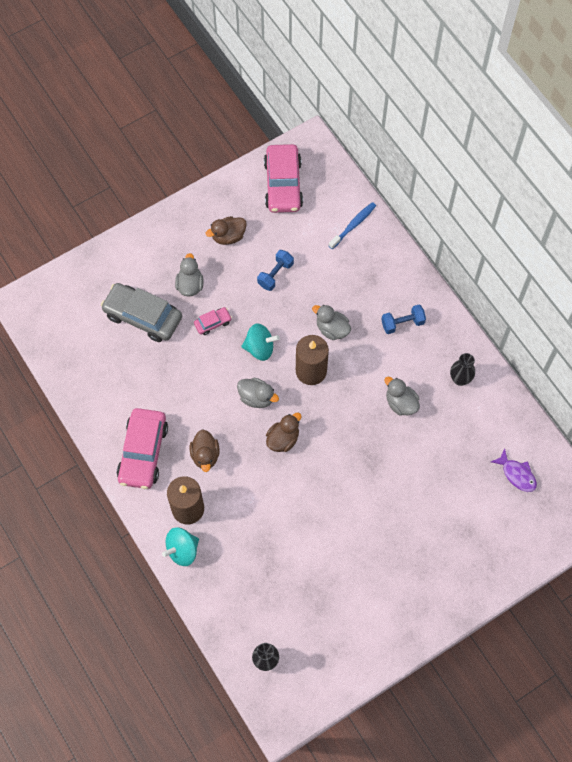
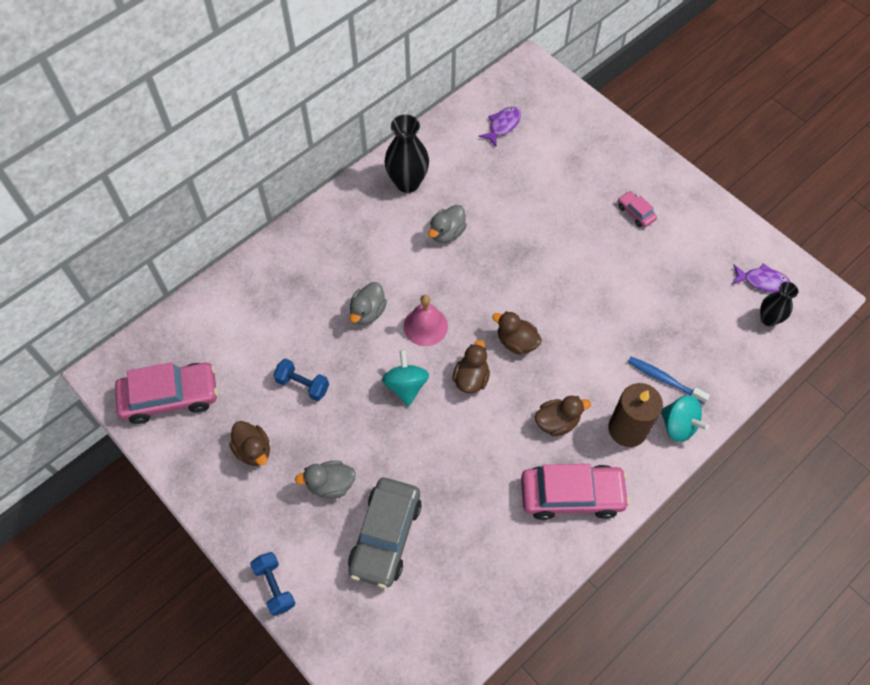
camera: 100 degrees left, 5 degrees down
pink car [194,307,232,335] -> pink car moved to [618,191,657,227]
grey duck [237,378,279,408] -> brown duck [452,340,490,393]
brown candle [296,335,329,385] -> pink bell [404,295,448,346]
blue toothbrush [329,202,376,249] -> blue toothbrush moved to [628,357,710,404]
blue dumbbell [381,305,426,334] -> blue dumbbell moved to [250,552,295,616]
black vase [450,353,475,386] -> black vase [384,114,429,193], size x1.61
none -> purple fish [732,264,790,292]

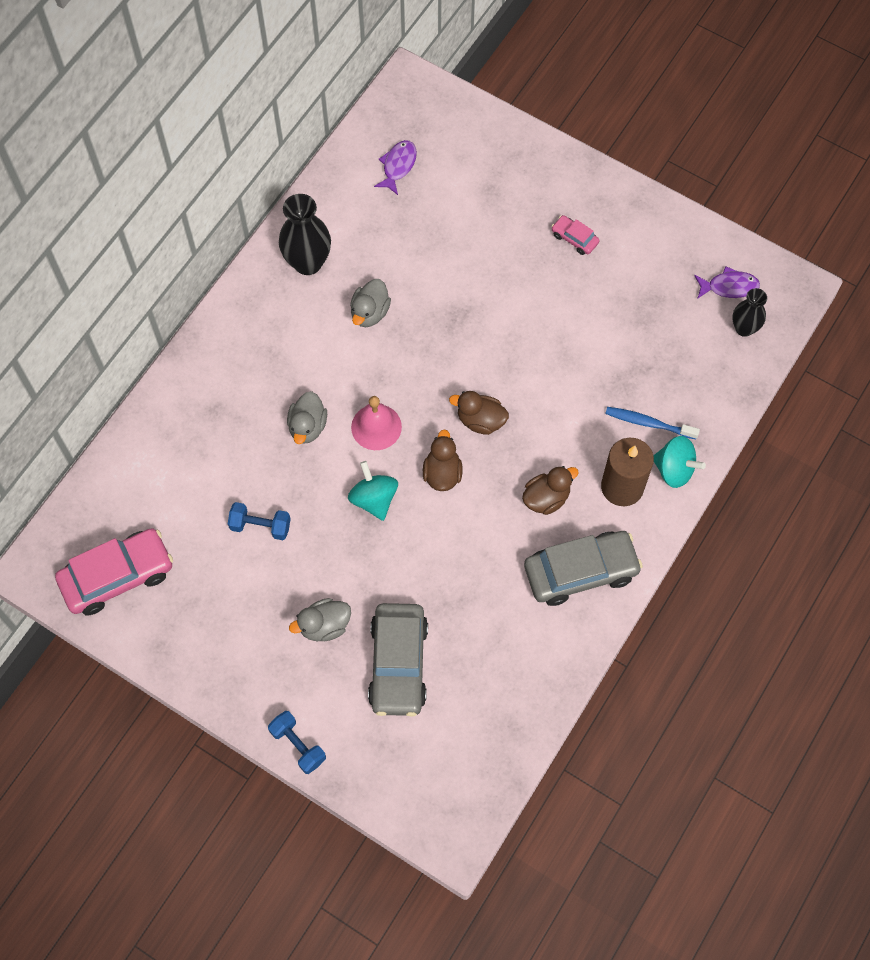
camera: 15 degrees left, 5 degrees up
brown duck [229,421,270,466] -> none
pink car [521,464,630,520] -> grey car [524,531,643,606]

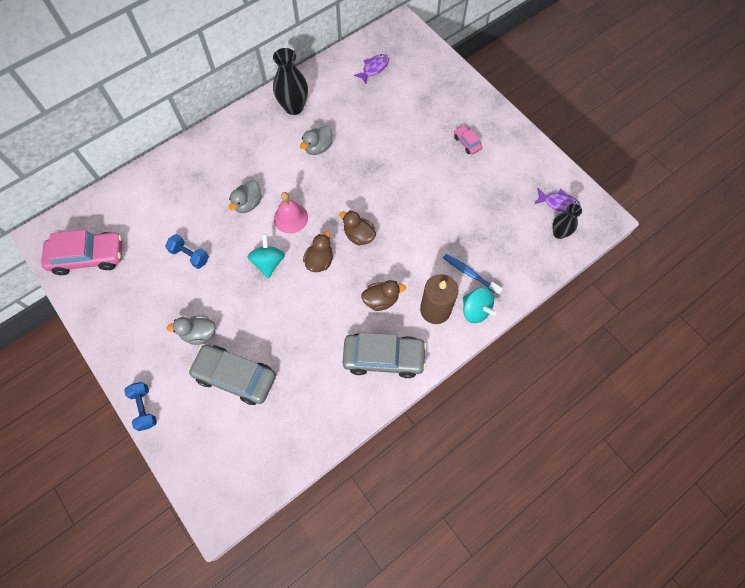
camera: 20 degrees right, 0 degrees up
grey car [368,603,428,717] -> grey car turned 90 degrees clockwise [188,345,276,405]

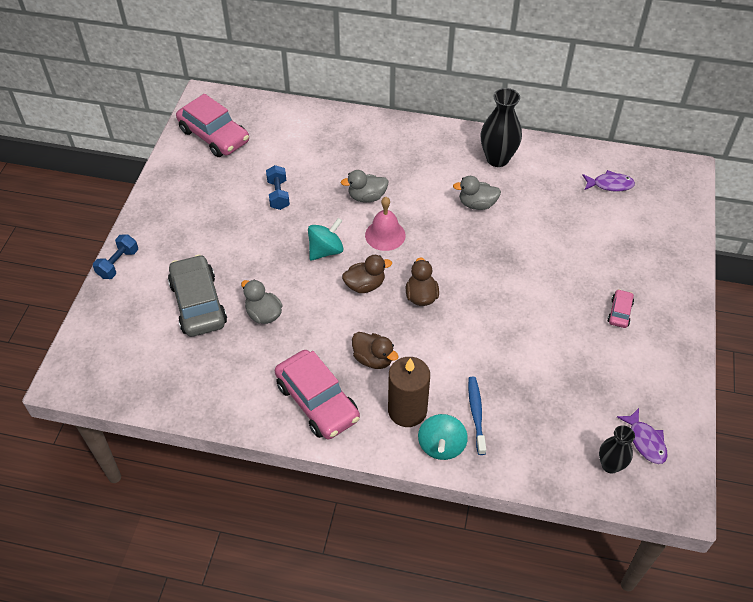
camera: 50 degrees right, 15 degrees down
grey duck [167,316,216,345] -> grey duck moved to [241,280,283,324]
grey car [342,333,427,378] -> pink car [275,350,360,439]

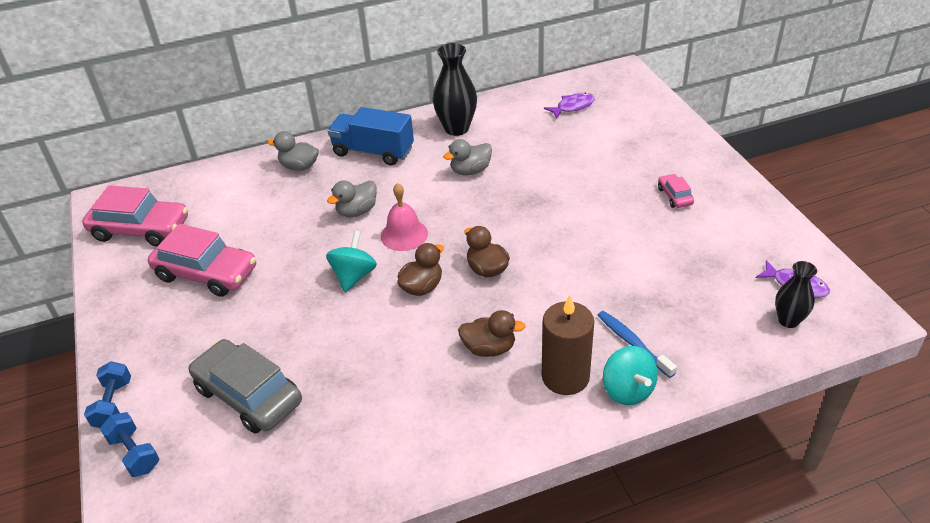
camera: 30 degrees left, 10 degrees down
grey duck [241,280,283,324] -> grey duck moved to [268,131,319,171]
blue dumbbell [266,165,290,210] -> blue dumbbell moved to [100,412,160,477]
pink car [275,350,360,439] -> pink car moved to [148,224,256,297]
none -> blue truck [328,107,414,165]

